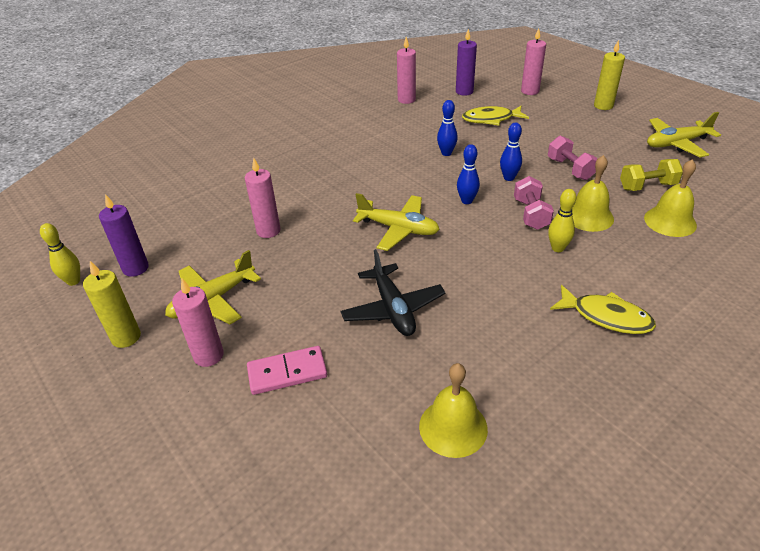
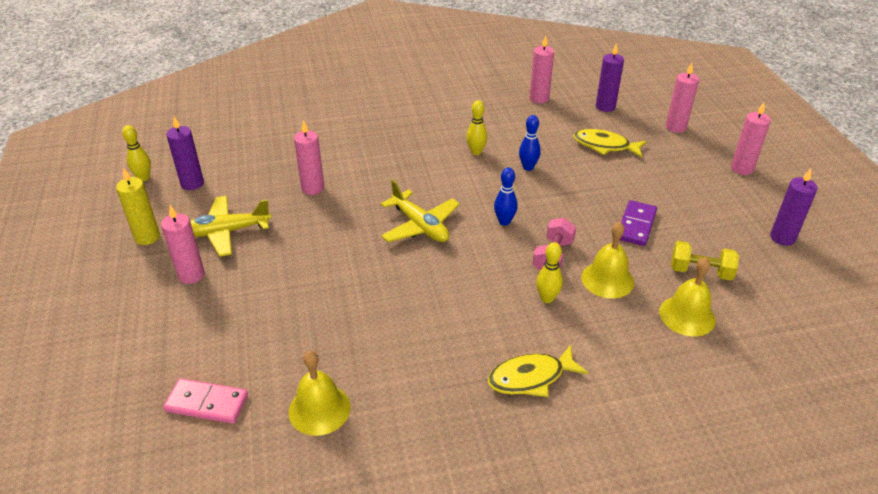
camera: 25 degrees right, 0 degrees up
pink domino [247,346,327,395] -> pink domino moved to [164,378,248,424]
black plane [341,249,446,336] -> none
blue bowling pin [500,122,522,181] -> none
pink dumbbell [548,136,598,180] -> purple domino [620,200,657,246]
yellow fish [550,285,656,334] -> yellow fish turned 105 degrees clockwise [488,344,588,397]
yellow candle [594,40,625,110] -> pink candle [731,102,771,175]
yellow plane [647,112,721,157] -> purple candle [770,168,818,246]
none -> yellow bowling pin [466,100,487,155]

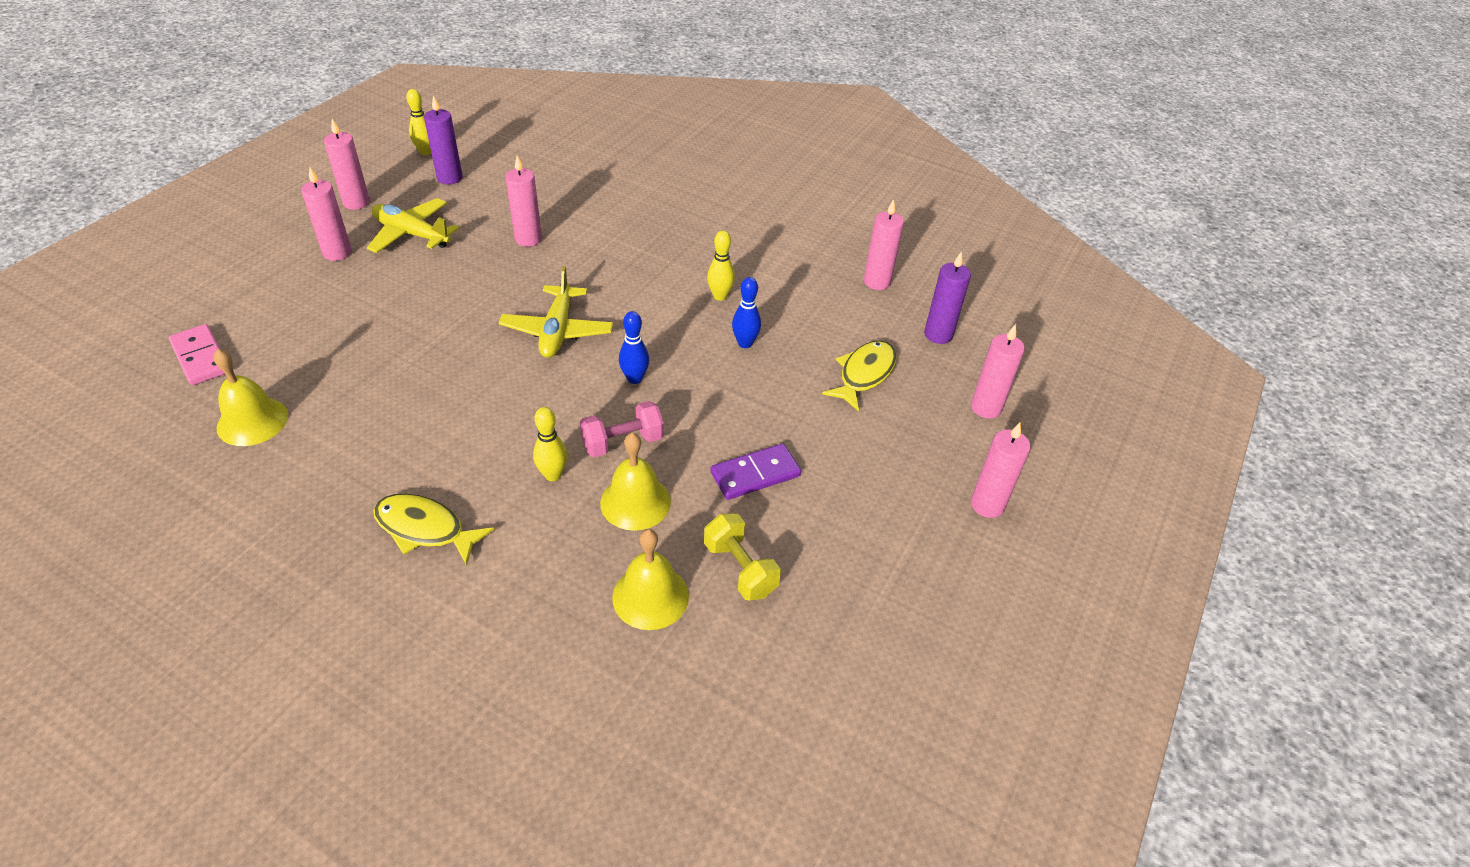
camera: 40 degrees right, 5 degrees up
yellow candle [116,167,160,245] -> pink candle [324,119,370,210]
yellow fish [573,129,647,158] -> yellow fish turned 60 degrees clockwise [822,340,897,412]
purple candle [770,168,818,246] -> none

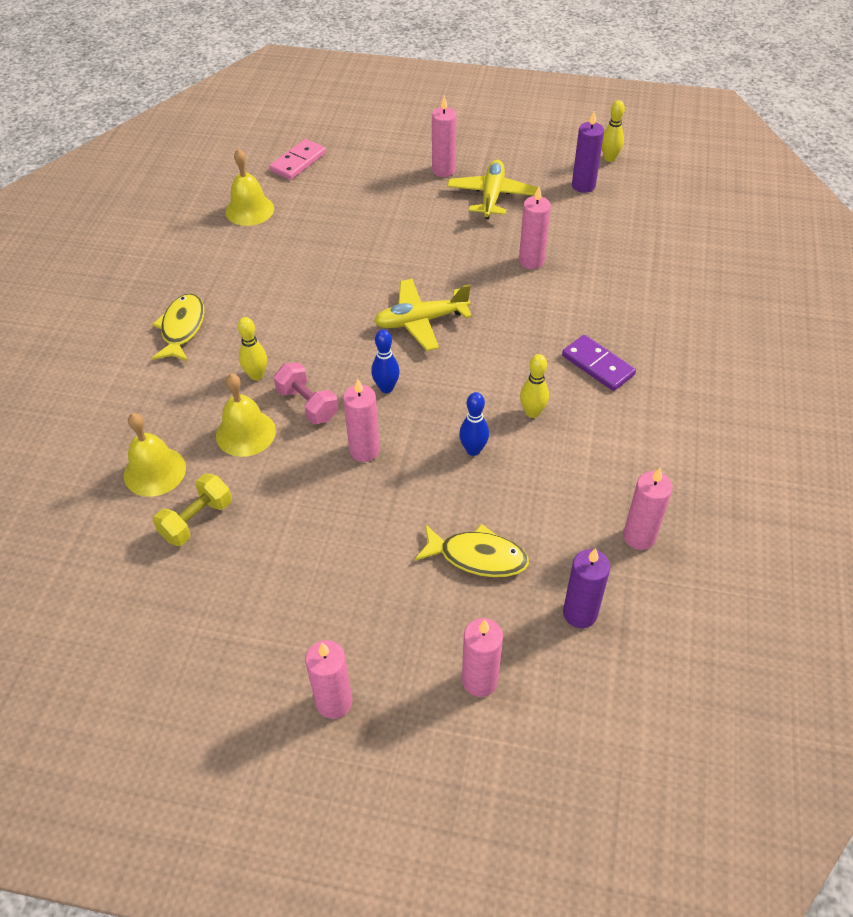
camera: 75 degrees right, 5 degrees up
pink candle [324,119,370,210] -> pink candle moved to [343,379,380,462]
purple domino [711,444,801,500] -> purple domino moved to [562,335,636,391]

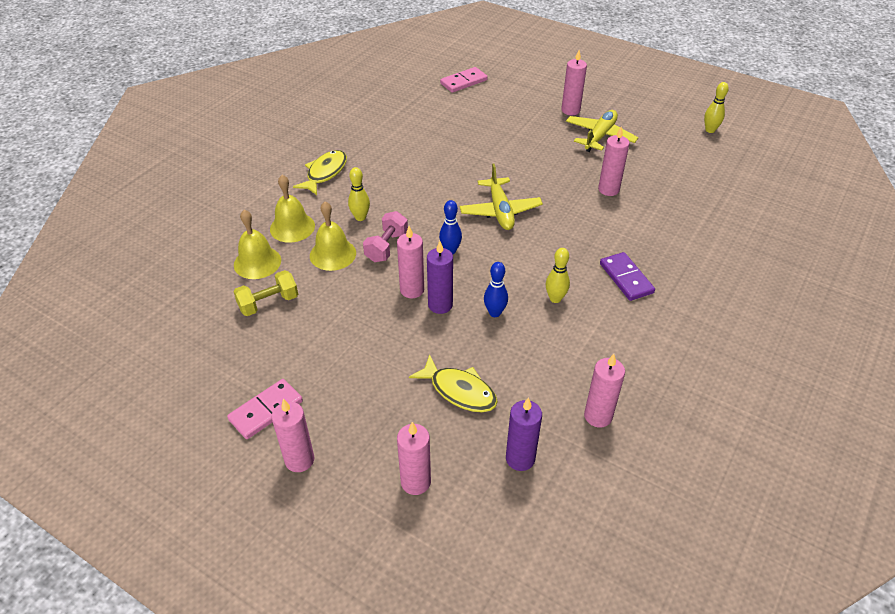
camera: 20 degrees right, 5 degrees down
yellow bell [225,149,274,226] -> yellow bell moved to [270,175,315,243]
pink dumbbell [274,362,338,424] -> pink dumbbell turned 45 degrees clockwise [363,211,408,262]
yellow plane [374,279,472,351] -> yellow plane turned 105 degrees counterclockwise [460,164,543,230]
purple candle [572,111,604,193] -> purple candle moved to [427,241,453,314]
none -> pink domino [227,379,303,439]

